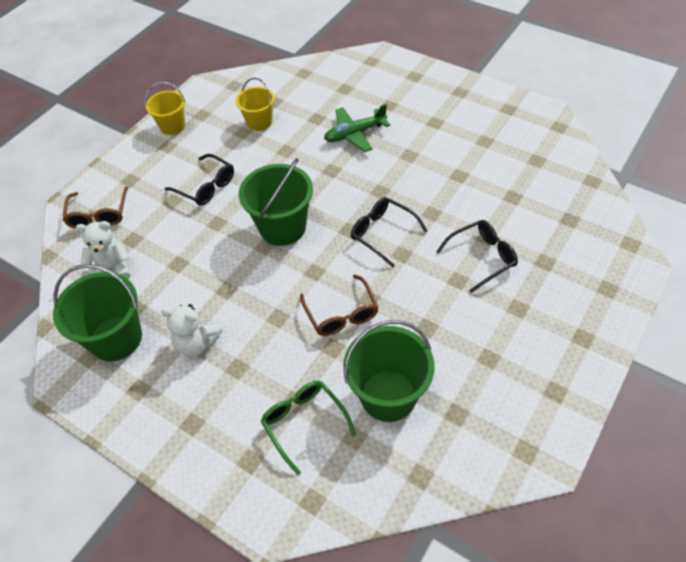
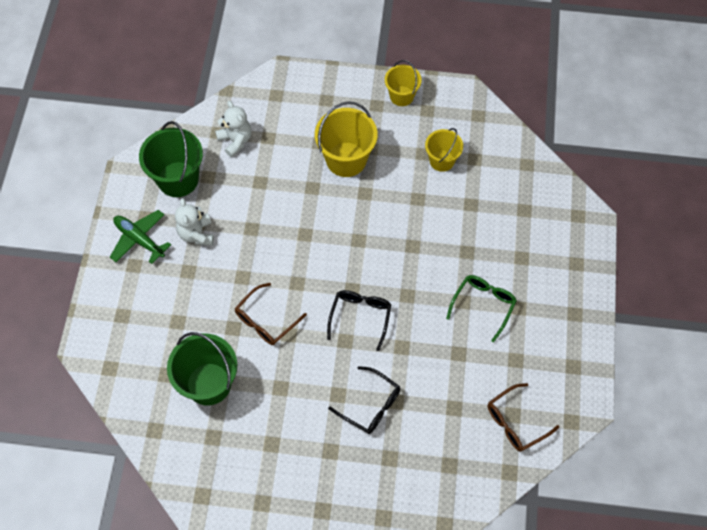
camera: 60 degrees right, 10 degrees up
brown glasses [63,186,128,229] -> brown glasses moved to [488,383,559,452]
black glasses [164,154,234,206] -> yellow bucket [315,101,378,177]
green bucket [239,158,313,246] -> none
green glasses [261,381,356,475] -> green glasses moved to [446,275,517,342]
green plane [324,104,390,152] -> green plane moved to [110,210,171,264]

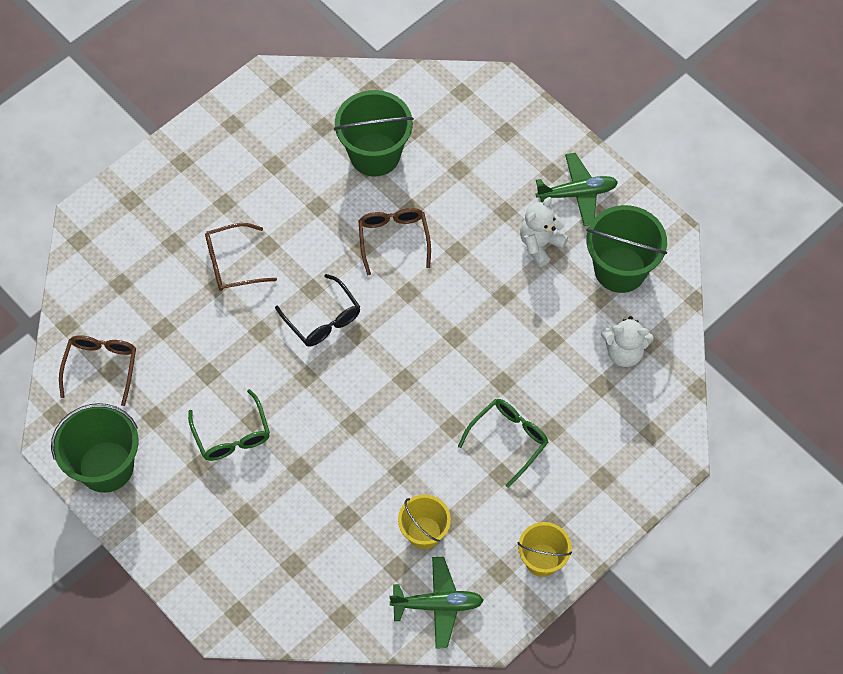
camera: 130 degrees right, 0 degrees up
white teddy bear [175,198,214,245] -> white teddy bear turned 75 degrees counterclockwise [520,197,568,267]
yellow bucket [315,101,378,177] -> green glasses [458,399,549,488]
black glasses [328,366,400,434] -> brown glasses [205,223,277,291]
none -> green bucket [51,403,139,493]
none -> green plane [389,557,484,649]

